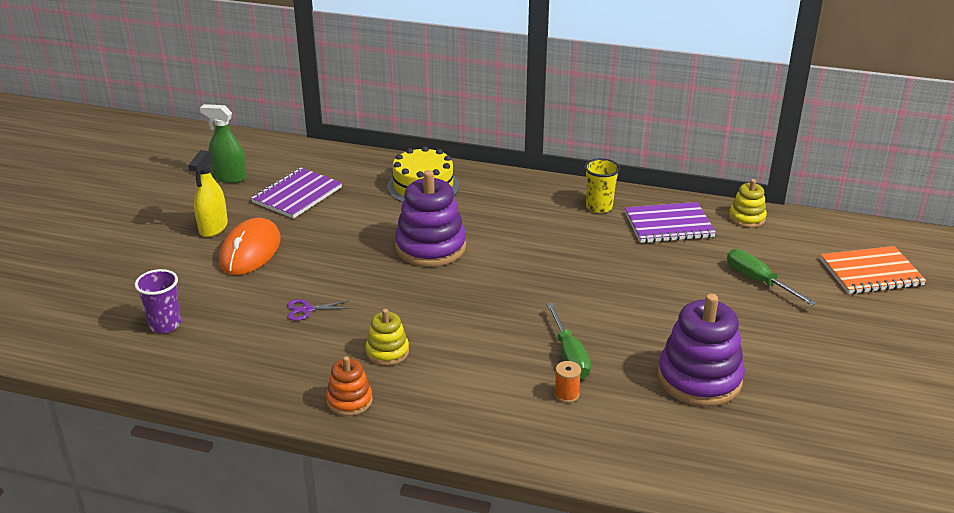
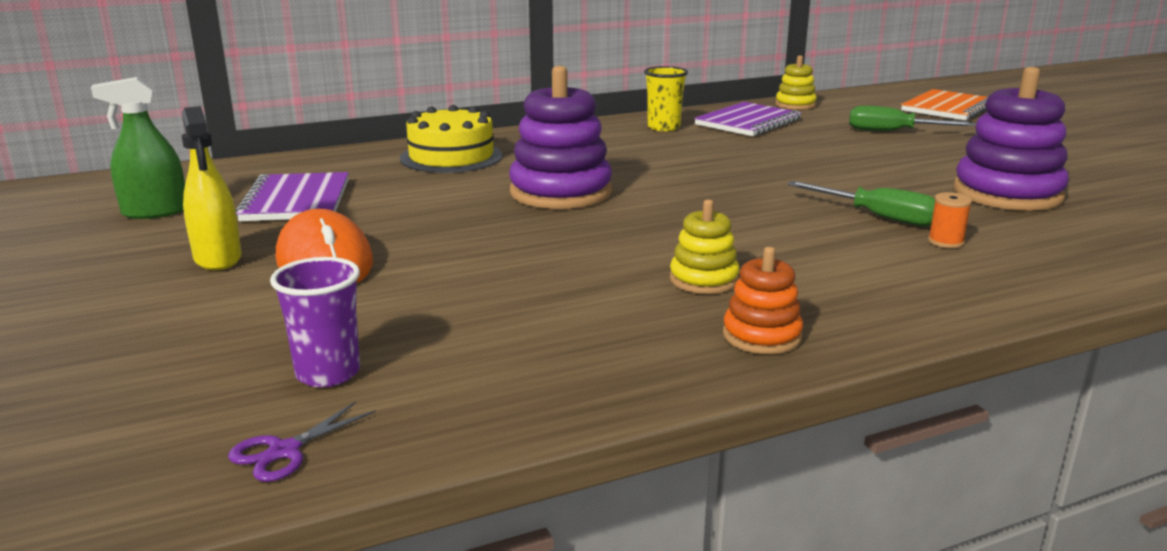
camera: 40 degrees left, 10 degrees down
purple scissors [287,299,350,321] -> purple scissors moved to [228,401,376,482]

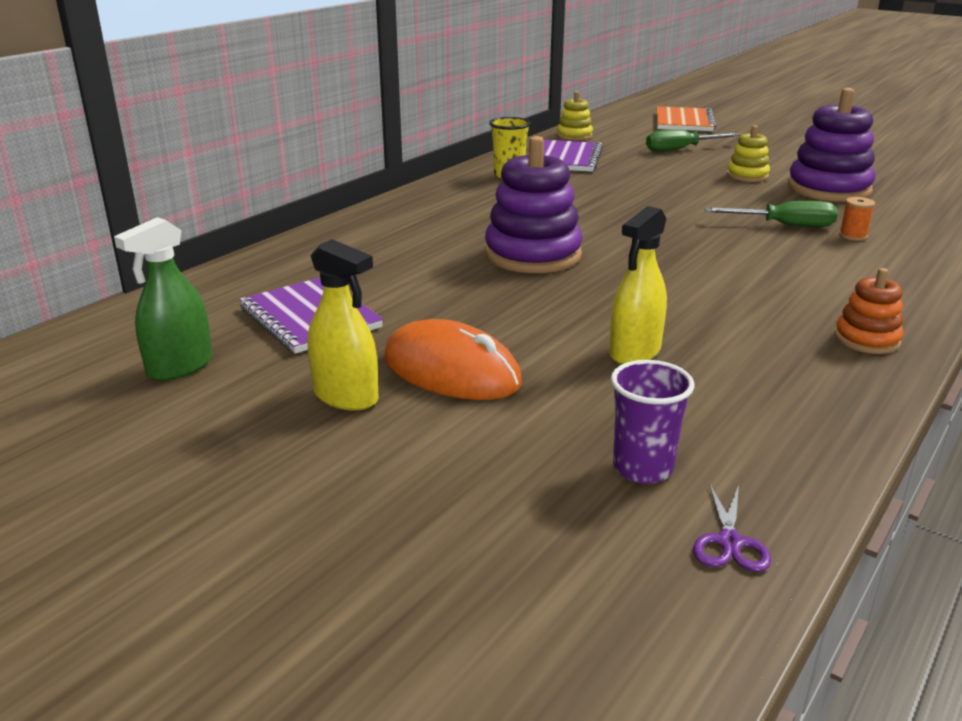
camera: 30 degrees left, 5 degrees up
yellow cake [400,105,503,173] -> none
yellow stacking toy [670,200,740,294] -> yellow stacking toy moved to [727,125,770,182]
none -> yellow spray bottle [609,206,667,364]

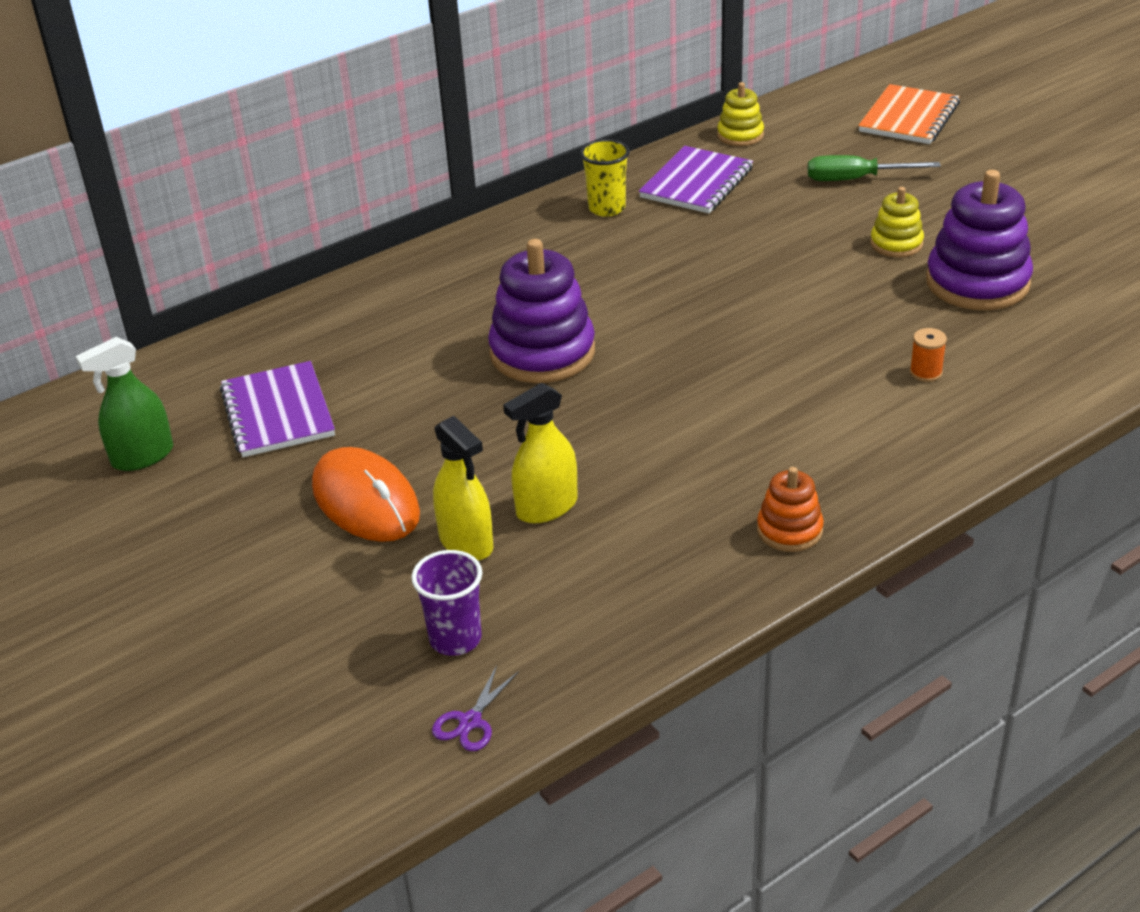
camera: 20 degrees right, 10 degrees up
yellow spray bottle [308,239,379,411] -> yellow spray bottle moved to [433,416,493,561]
green screwdriver [705,201,838,227] -> none

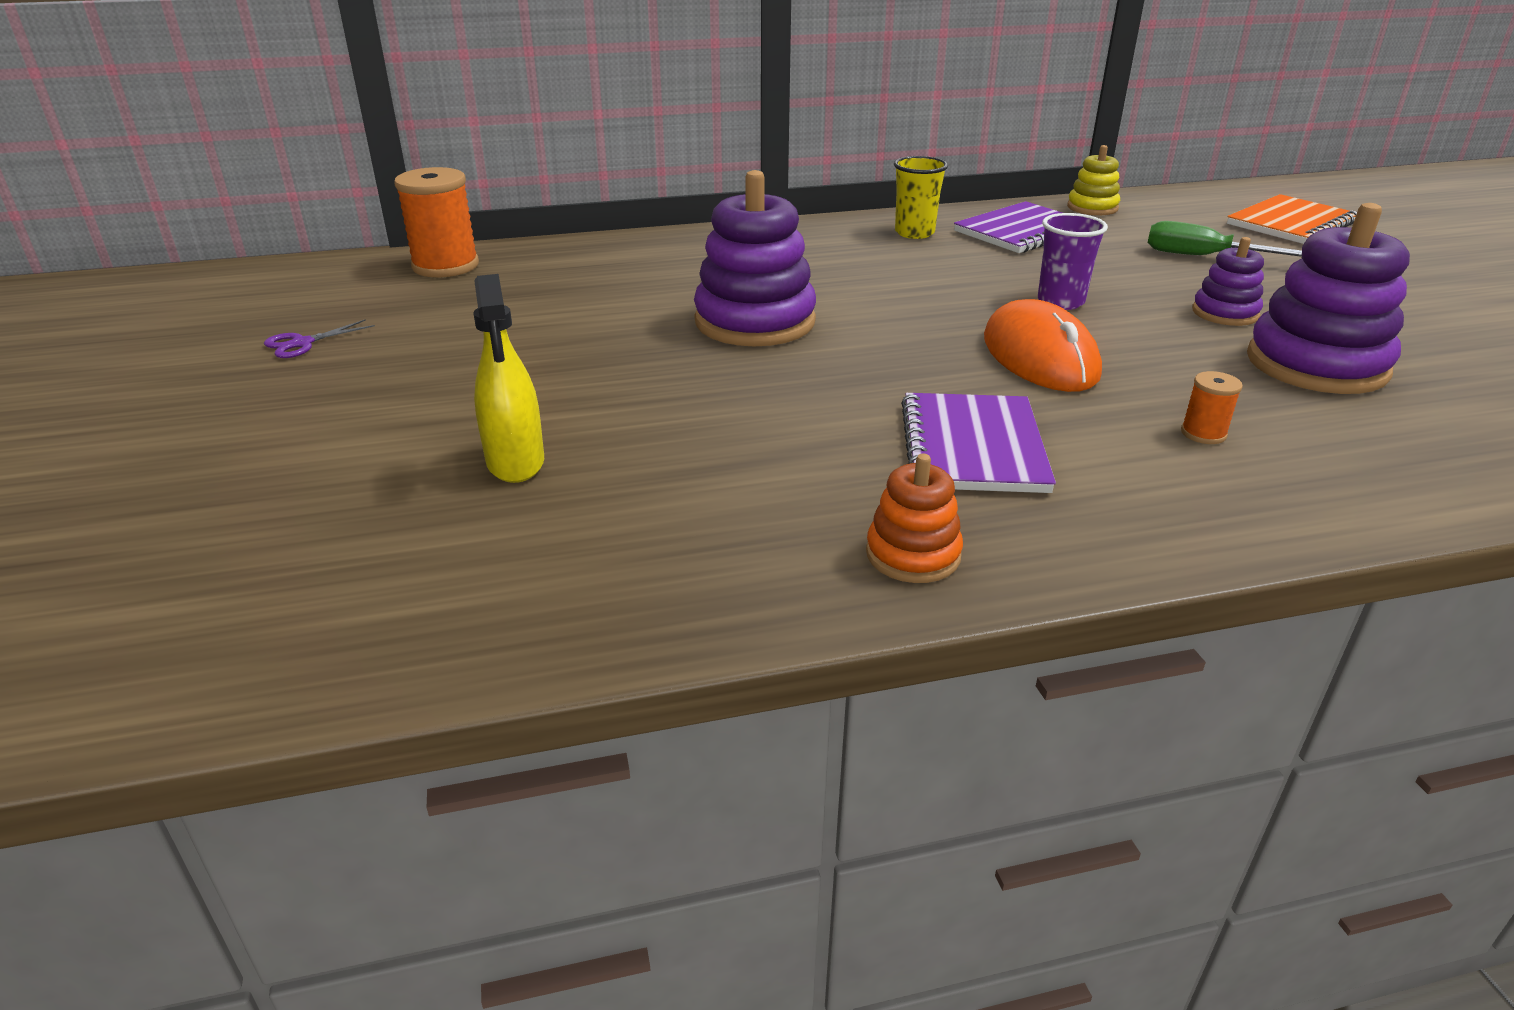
camera: 20 degrees right, 5 degrees down
green spray bottle [76,337,173,471] -> none
purple notebook [220,361,335,457] -> purple notebook moved to [901,393,1056,493]
orange mouse [312,447,420,542] -> orange mouse moved to [984,299,1102,392]
purple cup [411,550,482,656] -> purple cup moved to [1038,213,1108,310]
purple scissors [432,665,519,751] -> purple scissors moved to [264,319,375,358]
yellow spray bottle [503,383,578,524] -> none
yellow stacking toy [870,187,924,257] -> purple stacking toy [1192,237,1264,326]
none -> orange spool [394,167,479,277]

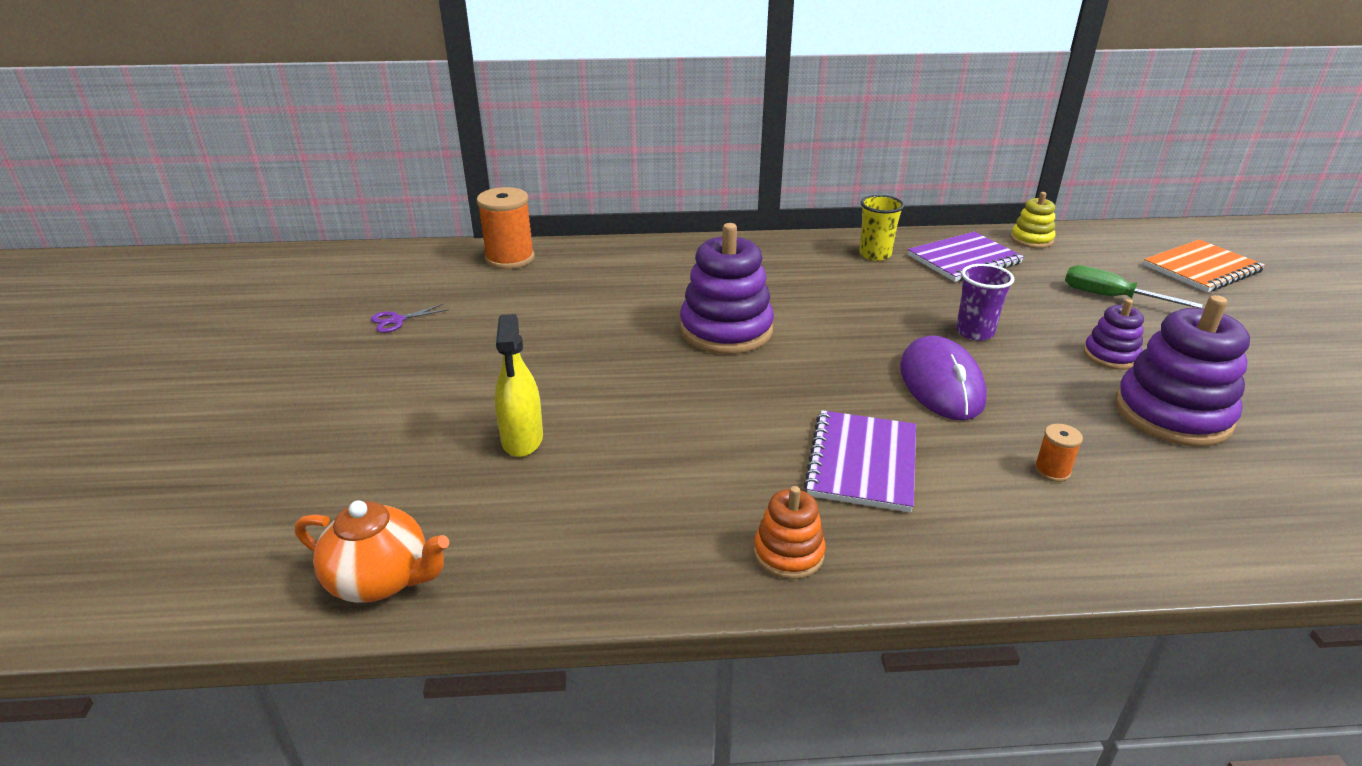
camera: 10 degrees right, 0 degrees up
orange mouse [984,299,1102,392] -> purple mouse [900,336,987,420]
none -> orange teapot [295,500,449,603]

